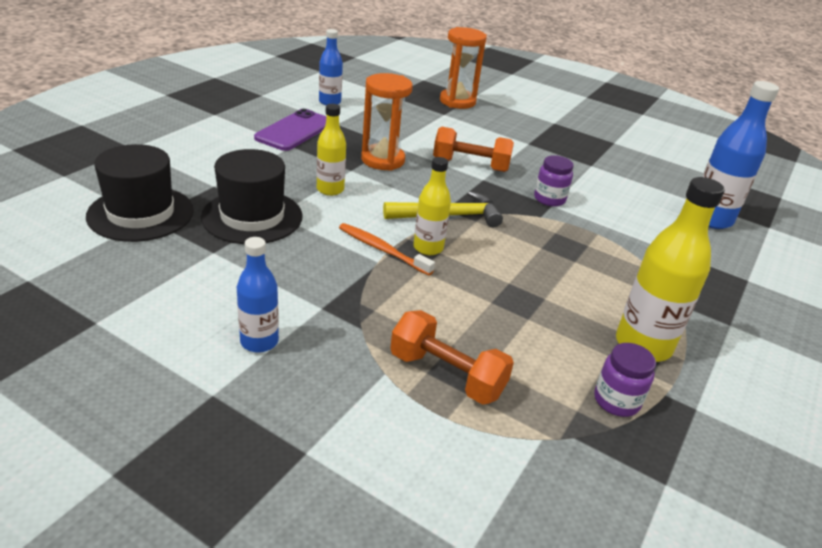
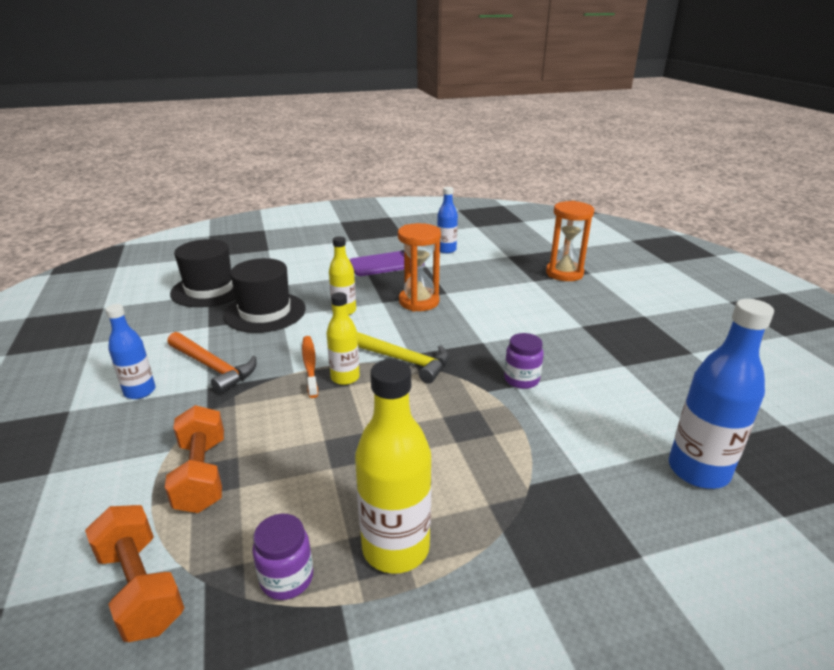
camera: 45 degrees right, 5 degrees down
orange dumbbell [433,127,514,172] -> orange dumbbell moved to [85,505,184,642]
none -> orange hammer [167,332,257,394]

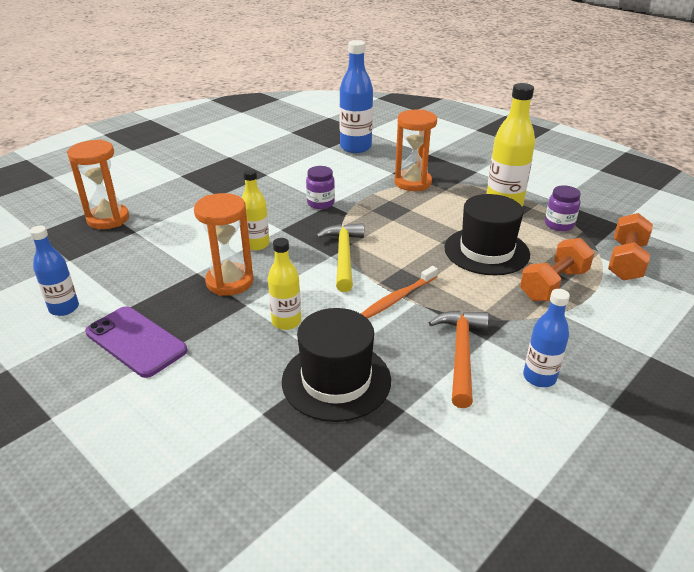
camera: 120 degrees left, 5 degrees up
black hat [170,239,236,307] -> black hat moved to [444,194,530,275]
yellow bottle [326,292,360,385] -> yellow bottle moved to [242,169,270,250]
none -> orange hourglass [395,110,437,191]

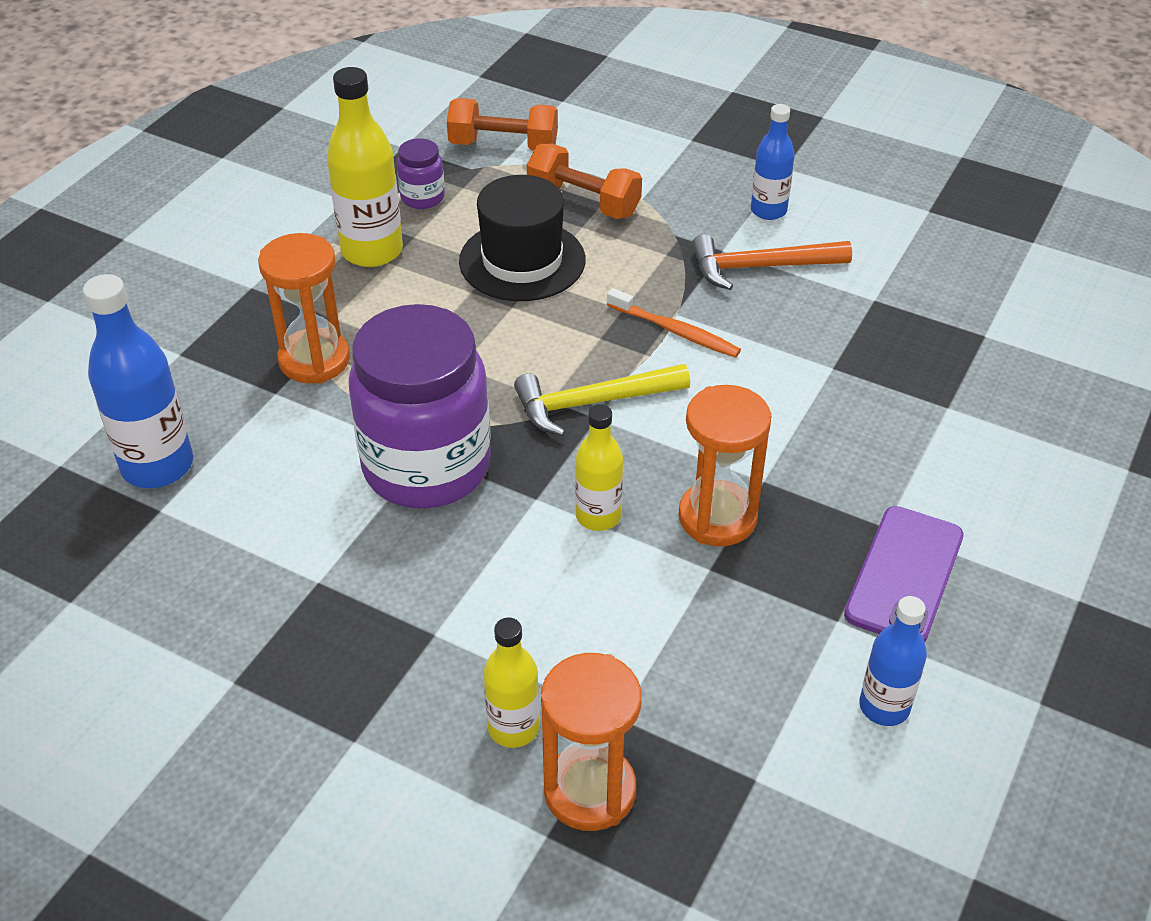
camera: 105 degrees left, 10 degrees up
yellow bottle [268,238,301,330] -> yellow bottle moved to [483,618,539,748]
black hat [282,308,391,422] -> none
purple jar [306,166,335,209] -> purple jar [348,304,491,509], size x2.39

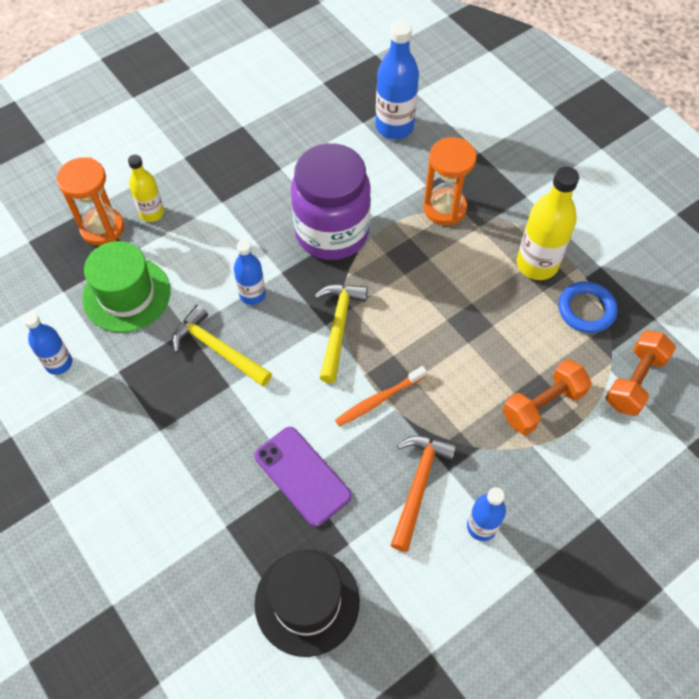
camera: 115 degrees right, 15 degrees up
purple jar [397,138,445,209] -> blue ring [559,281,618,333]
black hat [459,175,585,301] -> black hat moved to [254,550,360,657]
yellow bottle [575,404,623,531] -> blue bottle [234,240,266,305]
orange hourglass [678,385,771,546] -> yellow hammer [172,305,272,386]
purple phone [844,506,964,642] -> purple phone moved to [254,427,352,527]
none -> green hat [82,241,171,333]

